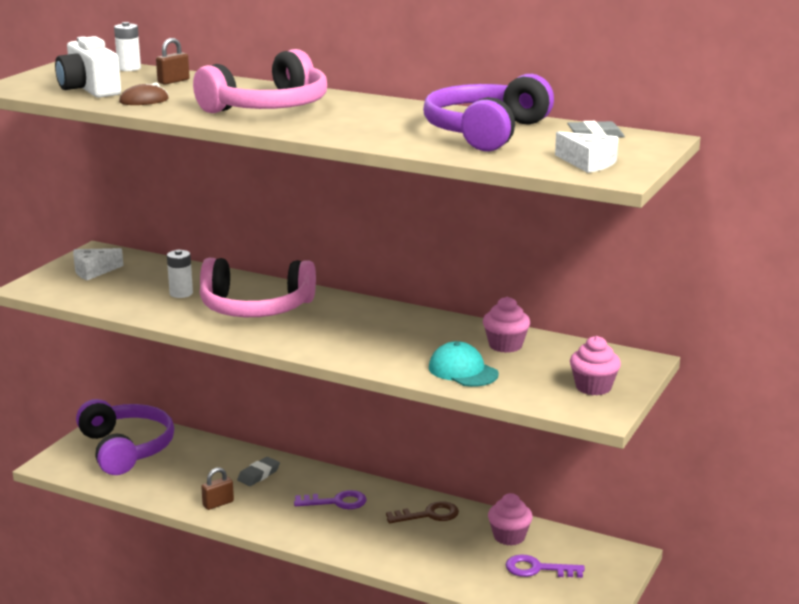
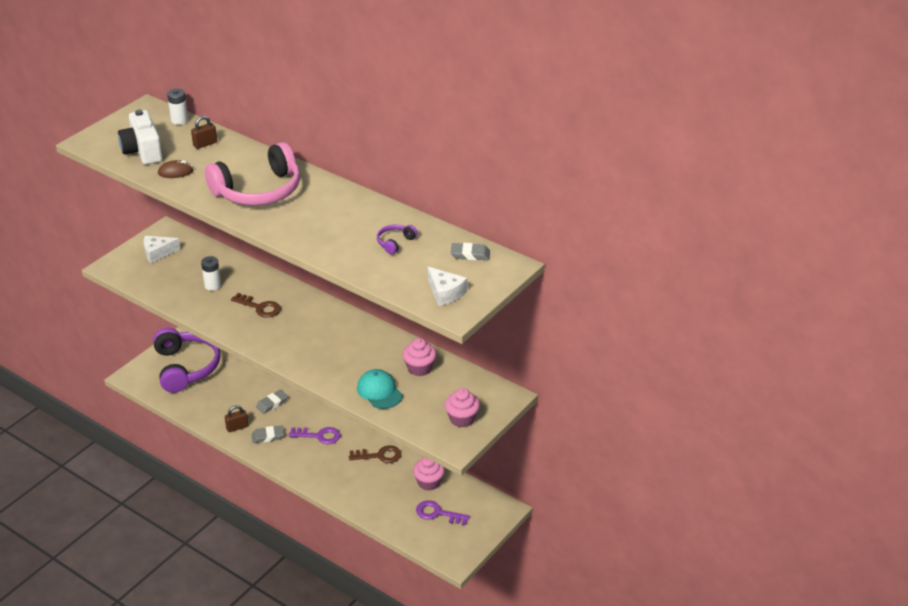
camera: 10 degrees right, 15 degrees up
pink headphones [200,258,316,317] -> brown key [231,293,281,318]
purple headphones [423,74,554,151] -> purple headphones [377,225,418,254], size x0.41
none -> grey eraser [251,426,284,443]

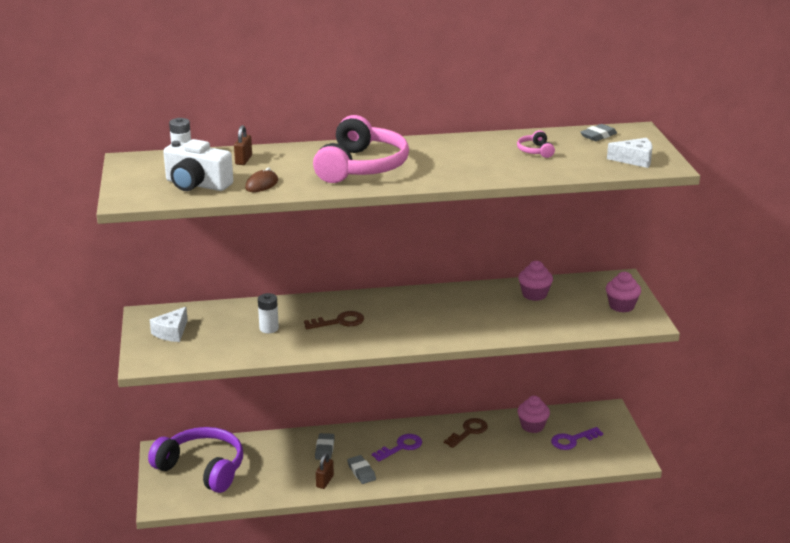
camera: 45 degrees left, 10 degrees down
grey eraser [251,426,284,443] -> grey eraser turned 60 degrees counterclockwise [347,455,376,484]
turquoise cap [357,369,403,409] -> none
purple headphones [377,225,418,254] -> pink headphones [517,130,555,158]

